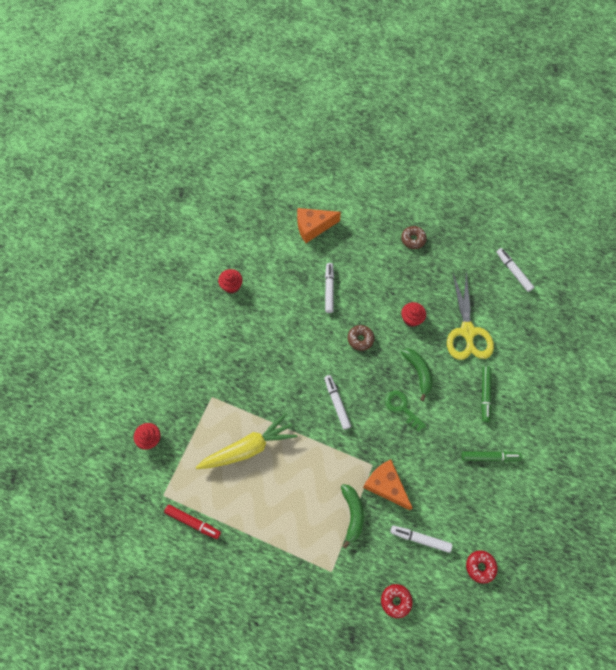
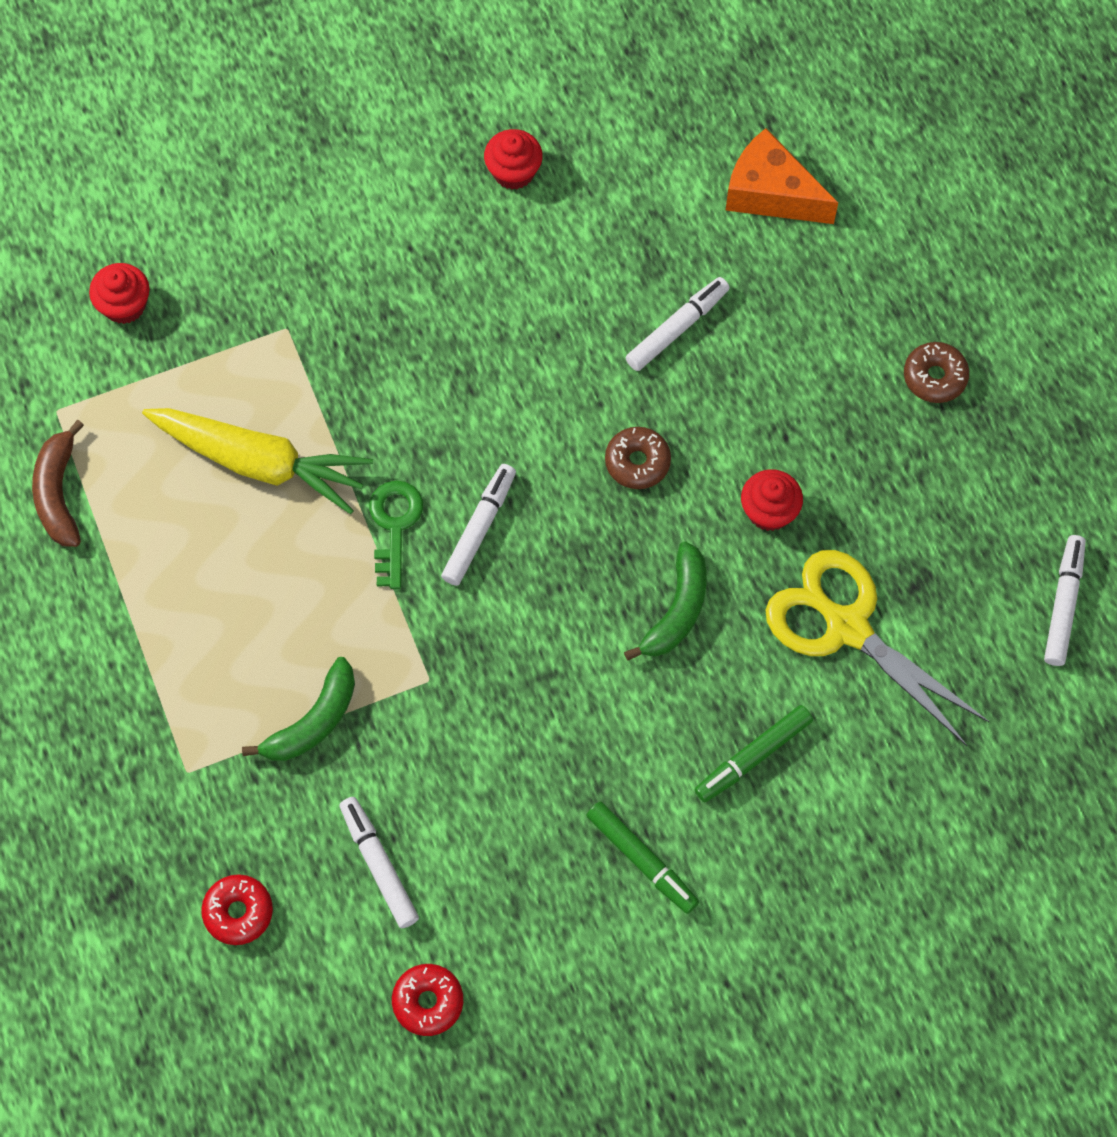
camera: 45 degrees right, 0 degrees up
red marker [164,505,221,539] -> brown banana [32,420,84,547]
orange cheese [363,459,413,510] -> none
green key [385,391,426,432] -> green key moved to [369,480,423,589]
yellow scissors [447,271,494,360] -> yellow scissors turned 90 degrees clockwise [766,550,990,746]

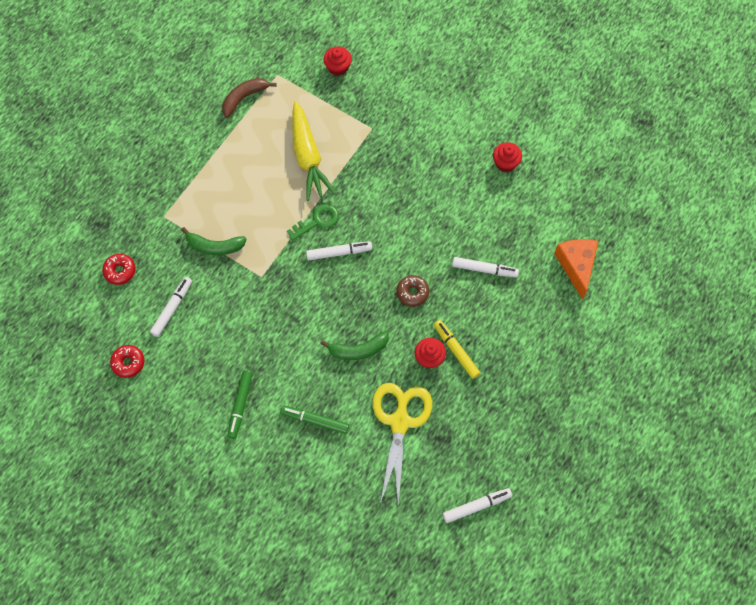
camera: 55 degrees right, 0 degrees up
brown donut [904,342,969,403] -> none
none -> yellow marker [434,320,480,379]

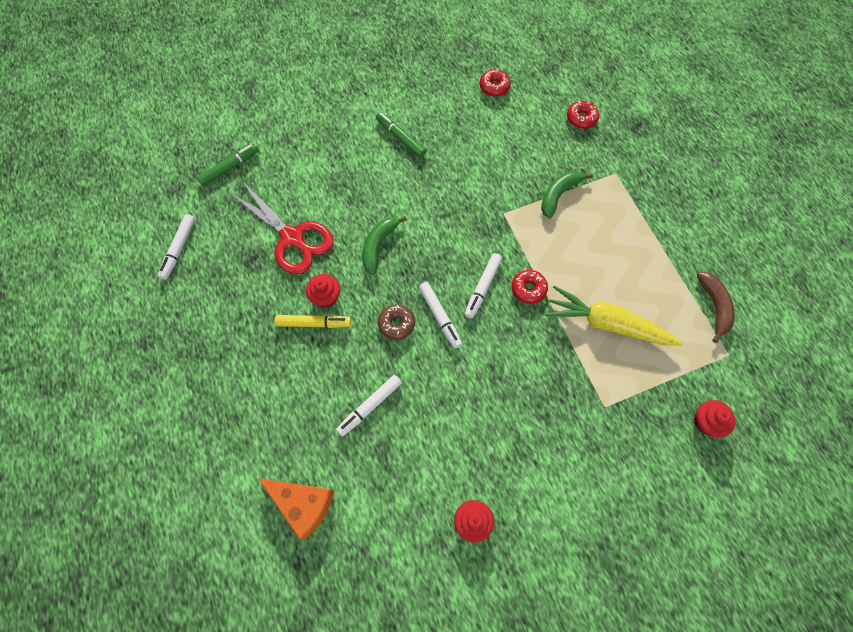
camera: 125 degrees right, 0 degrees up
white marker [150,277,192,337] -> white marker moved to [419,282,462,348]
green marker [280,405,349,434] -> green marker moved to [196,144,259,186]
green key [287,204,339,241] -> red donut [512,270,548,304]
yellow scissors [373,383,432,506] -> red scissors [230,181,333,274]

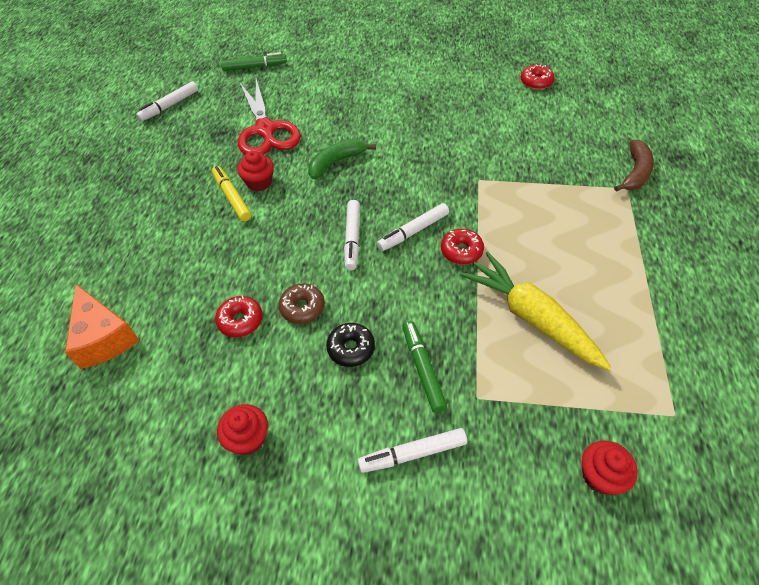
camera: 30 degrees right, 15 degrees down
yellow marker [275,315,351,328] -> yellow marker turned 150 degrees counterclockwise [212,166,252,222]
white marker [336,375,402,437] -> white marker moved to [358,428,467,473]
green marker [376,112,426,158] -> green marker moved to [402,321,447,413]
brown donut [378,304,415,340] -> brown donut moved to [278,284,325,324]
green banana [541,171,593,218] -> none
red donut [567,101,599,129] -> red donut moved to [215,295,263,337]
brown banana [697,272,734,343] -> brown banana moved to [614,140,654,192]
none -> black donut [326,323,375,367]

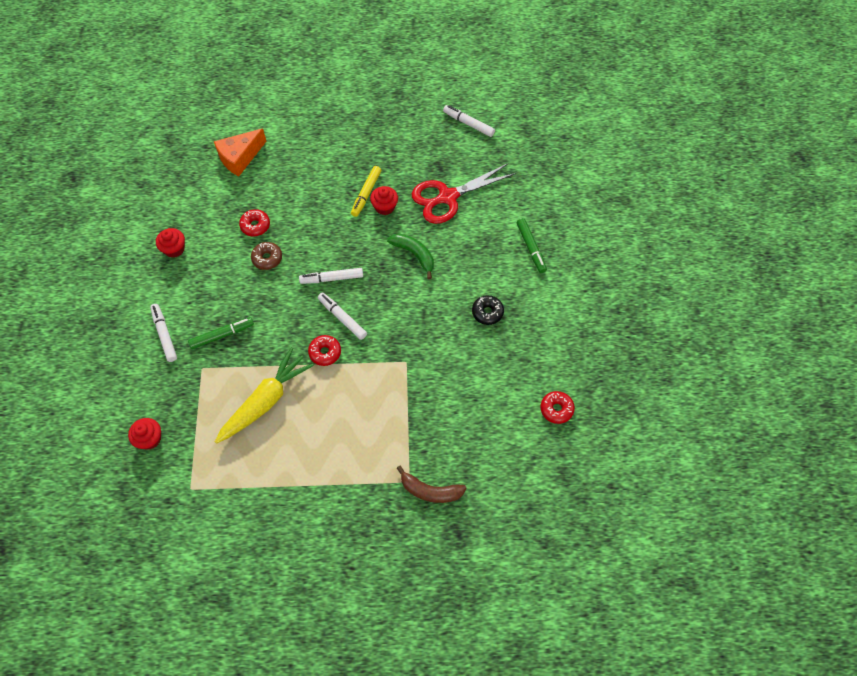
camera: 80 degrees right, 10 degrees up
yellow marker [212,166,252,222] -> yellow marker turned 150 degrees clockwise [351,166,381,217]
green marker [221,52,287,71] -> green marker moved to [517,218,547,273]
black donut [326,323,375,367] -> black donut moved to [472,295,504,325]

